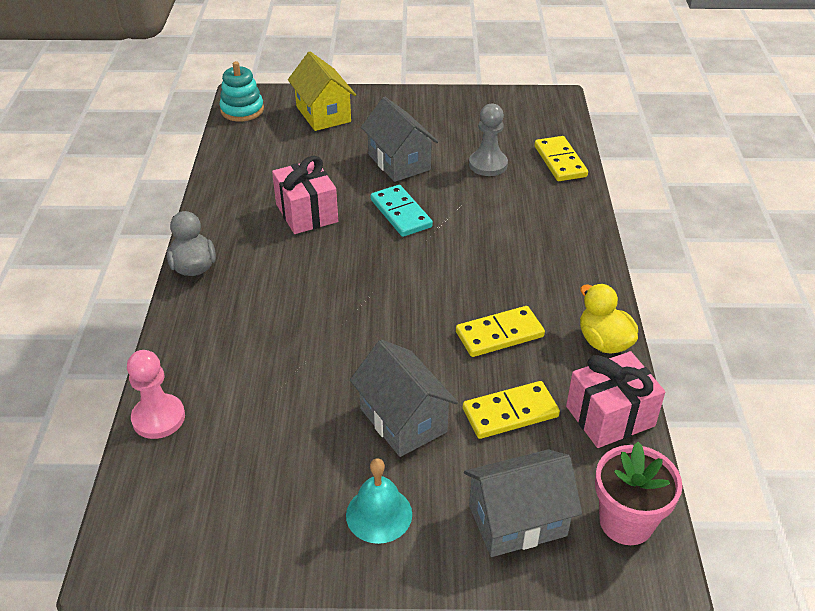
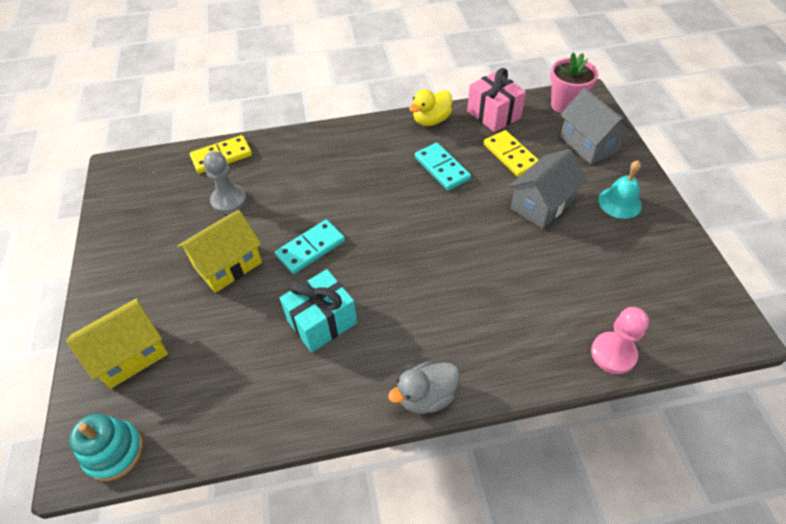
camera: 100 degrees left, 10 degrees up
pink gift [272,156,338,234] -> turquoise gift [280,269,357,353]
grey house [361,97,438,182] -> yellow house [178,210,262,293]
yellow domino [456,306,545,357] -> turquoise domino [415,143,471,190]

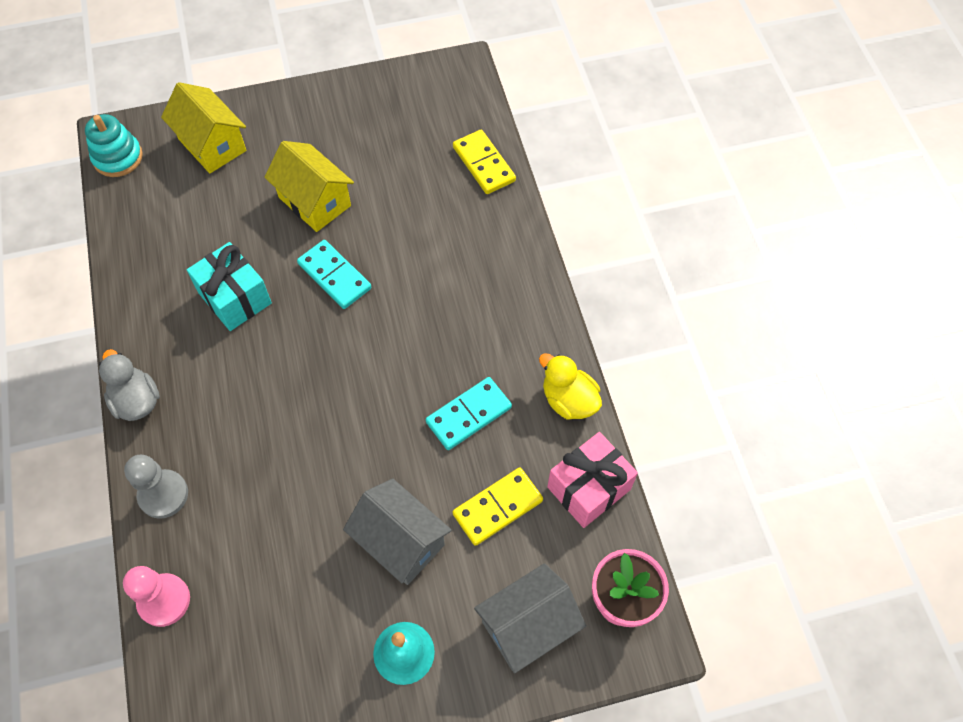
camera: 85 degrees right, 10 degrees up
grey pawn [203,151,247,214] -> grey pawn moved to [124,455,188,519]

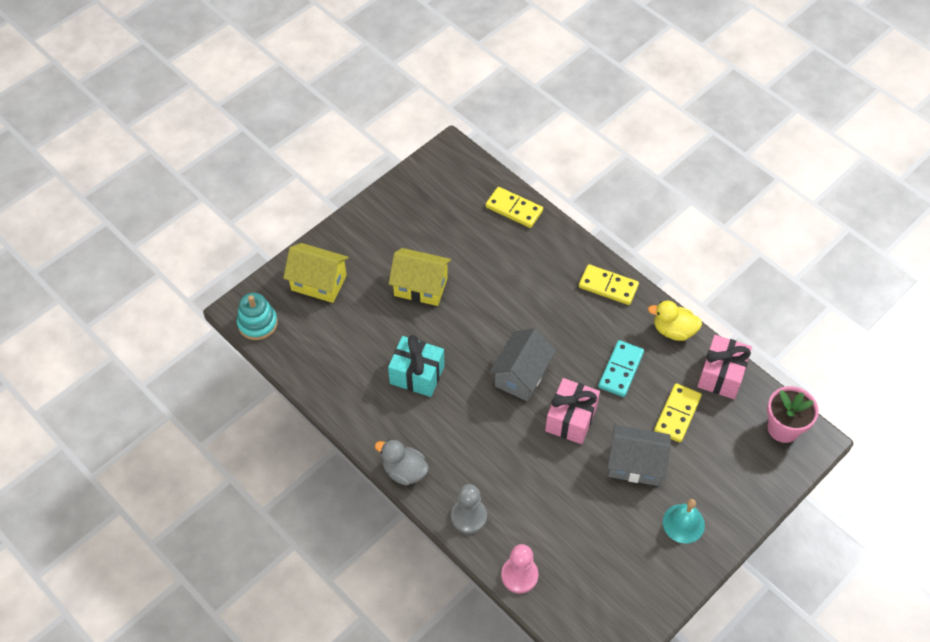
camera: 30 degrees left, 5 degrees down
turquoise domino [297,240,371,309] -> none
grey house [474,563,586,673] -> grey house moved to [489,328,556,401]
none -> pink gift [545,378,600,444]
none -> yellow domino [579,264,639,305]

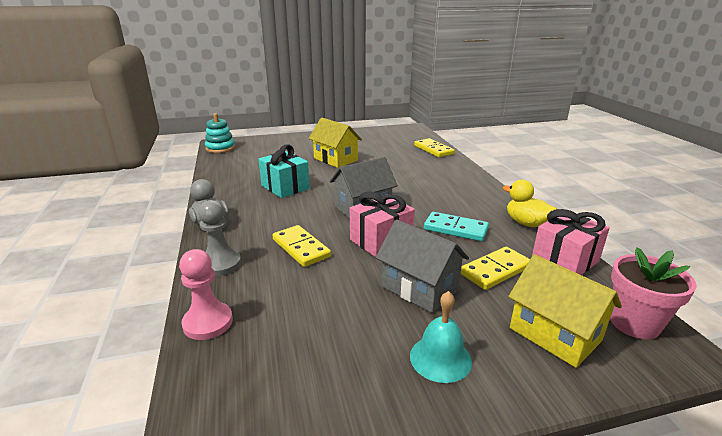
camera: 30 degrees right, 30 degrees down
yellow house [283,243,349,303] -> yellow house moved to [508,254,622,368]
yellow domino [579,264,639,305] -> yellow domino moved to [272,225,331,267]
turquoise domino [598,340,644,397] -> turquoise domino turned 60 degrees clockwise [424,212,489,241]

